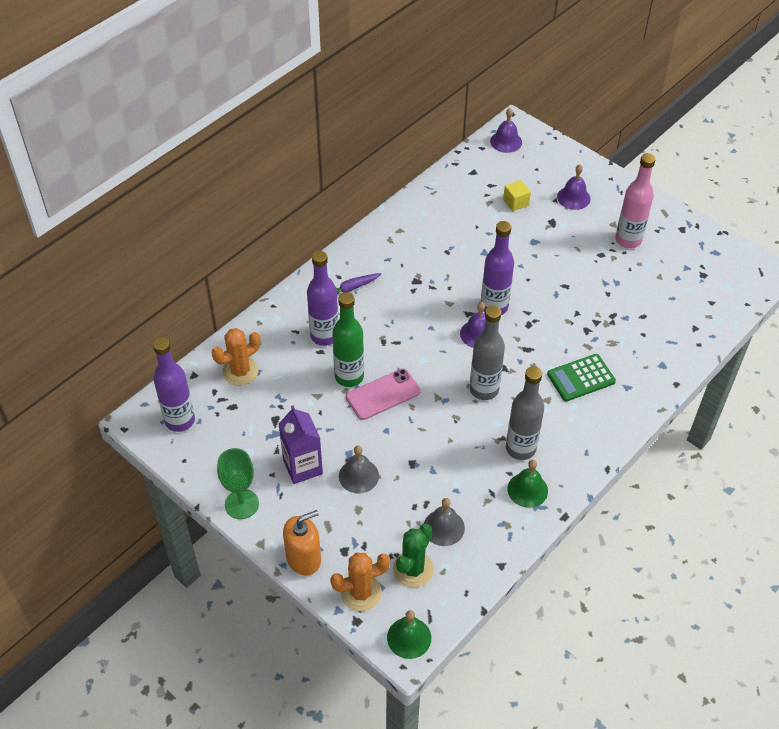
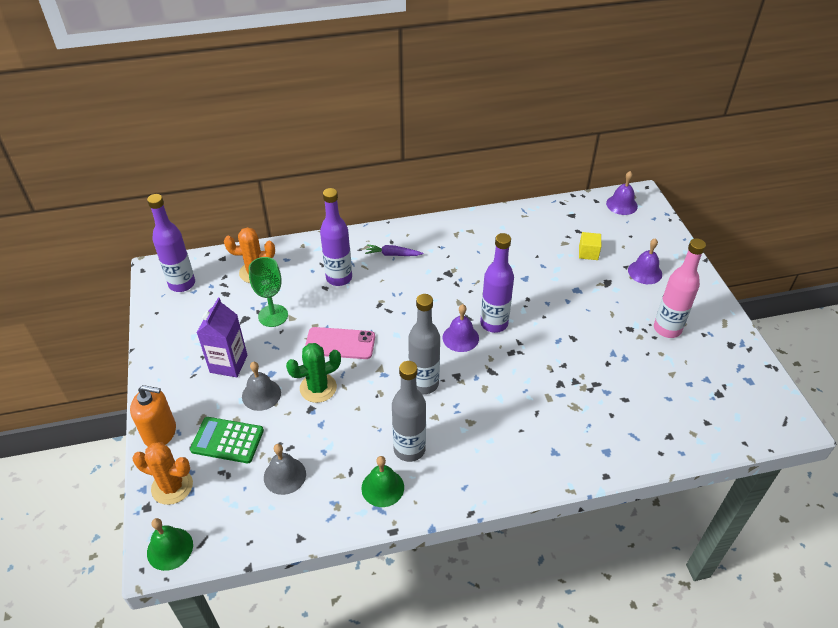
camera: 35 degrees right, 5 degrees down
green goblet [217,448,259,519] -> green goblet moved to [249,257,288,327]
green bottle [332,292,364,387] -> none
green cactus [393,524,434,587] -> green cactus moved to [286,343,341,403]
green calculator [547,354,616,401] -> green calculator moved to [190,417,264,463]

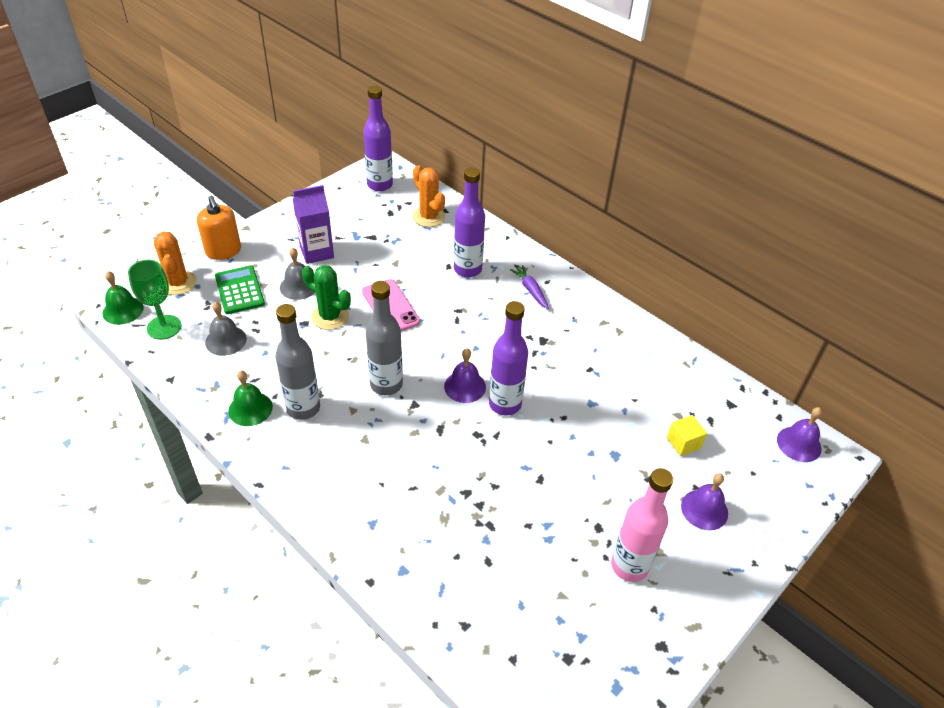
camera: 55 degrees right, 0 degrees up
green goblet [249,257,288,327] -> green goblet moved to [128,260,182,340]

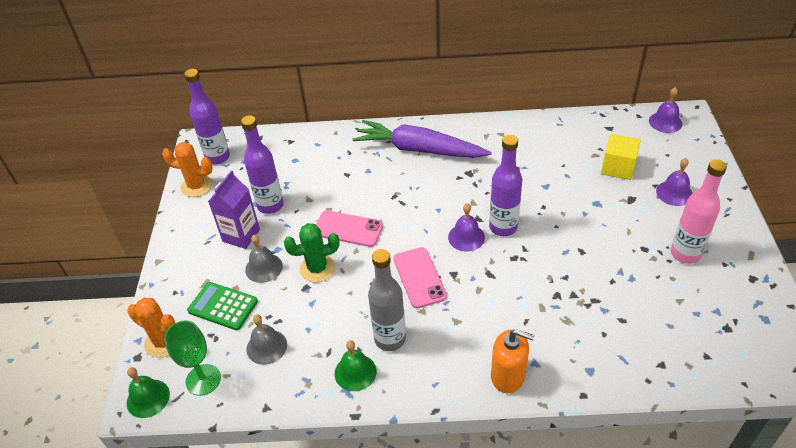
camera: 40 degrees left, 0 degrees up
orange soap dispenser [197,196,241,260] -> orange soap dispenser moved to [491,329,535,393]
grey bottle [366,281,403,395] -> pink phone [393,247,447,308]
orange cactus [413,165,445,227] -> orange cactus moved to [162,142,213,197]
purple bottle [454,168,485,277] -> purple bottle moved to [241,115,284,214]
purple carrot [510,265,549,309] -> purple carrot [352,120,491,158], size x2.42
yellow cube [667,415,707,456] -> yellow cube [601,134,641,180], size x1.51

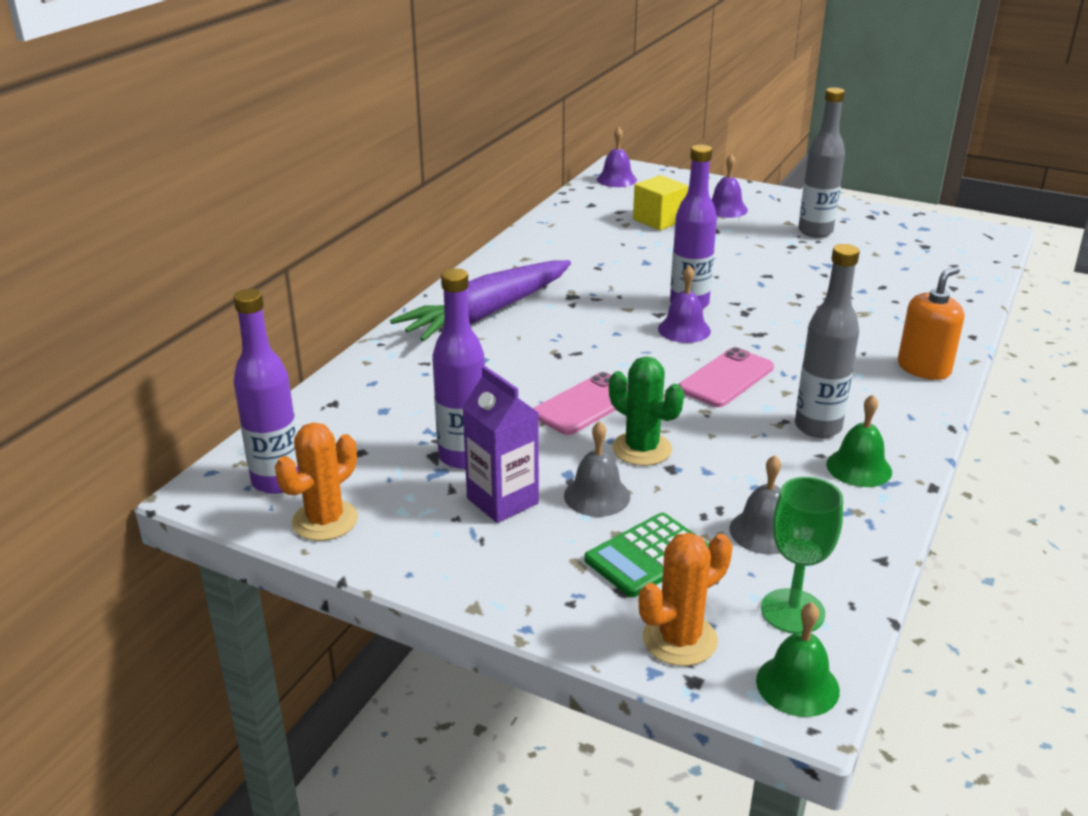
camera: 65 degrees left, 15 degrees down
green cactus [284,223,340,282] -> green cactus turned 60 degrees counterclockwise [609,356,684,466]
pink phone [393,247,447,308] -> pink phone turned 60 degrees counterclockwise [678,347,774,407]
pink bottle [671,159,727,264] -> grey bottle [798,87,845,238]

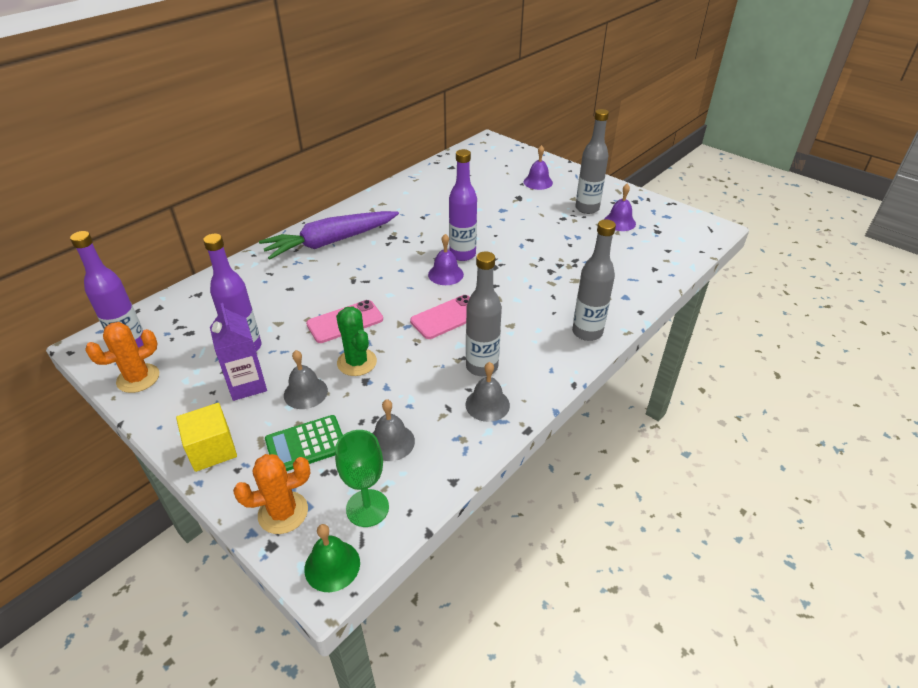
camera: 15 degrees right, 10 degrees up
purple bell [597,127,637,187] -> purple bell moved to [604,184,636,231]
yellow cube [633,175,688,230] -> yellow cube moved to [176,403,237,472]
green bell [826,395,892,487] -> grey bell [465,362,510,422]
orange soap dispenser [898,267,964,380] -> grey bottle [572,219,616,341]

